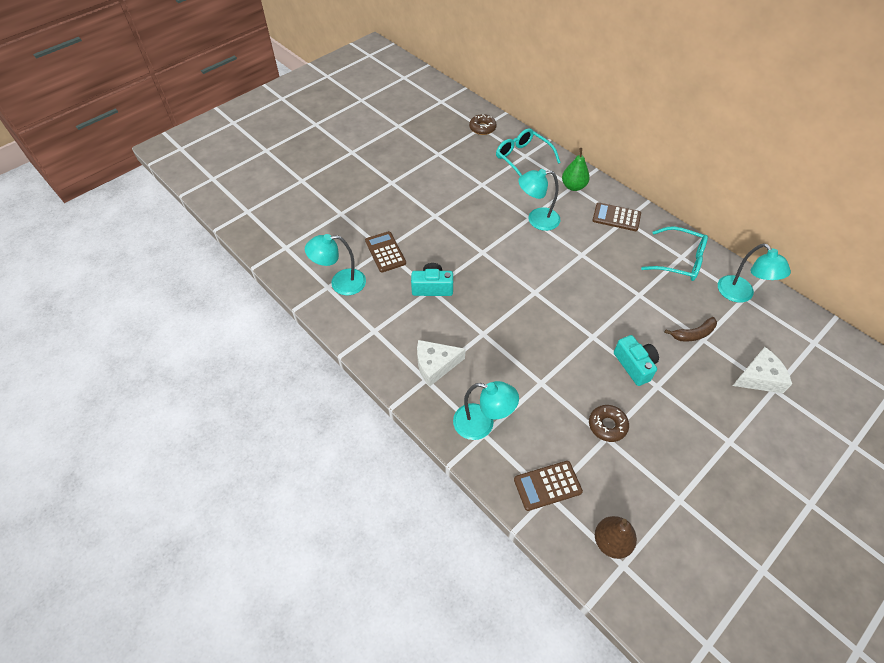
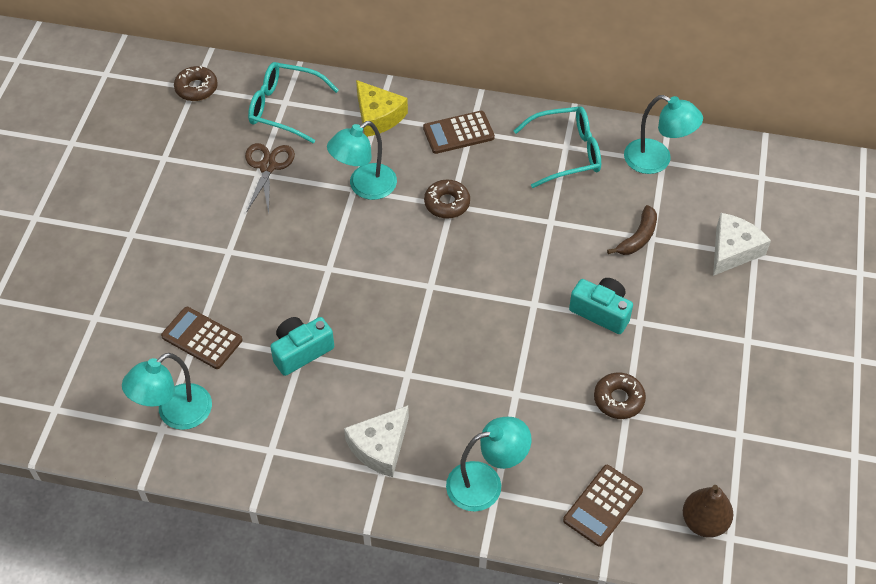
camera: 35 degrees left, 0 degrees up
green pear [562,148,590,191] -> yellow cheese [356,80,408,137]
none -> brown scissors [245,143,295,214]
none -> brown donut [424,179,470,219]

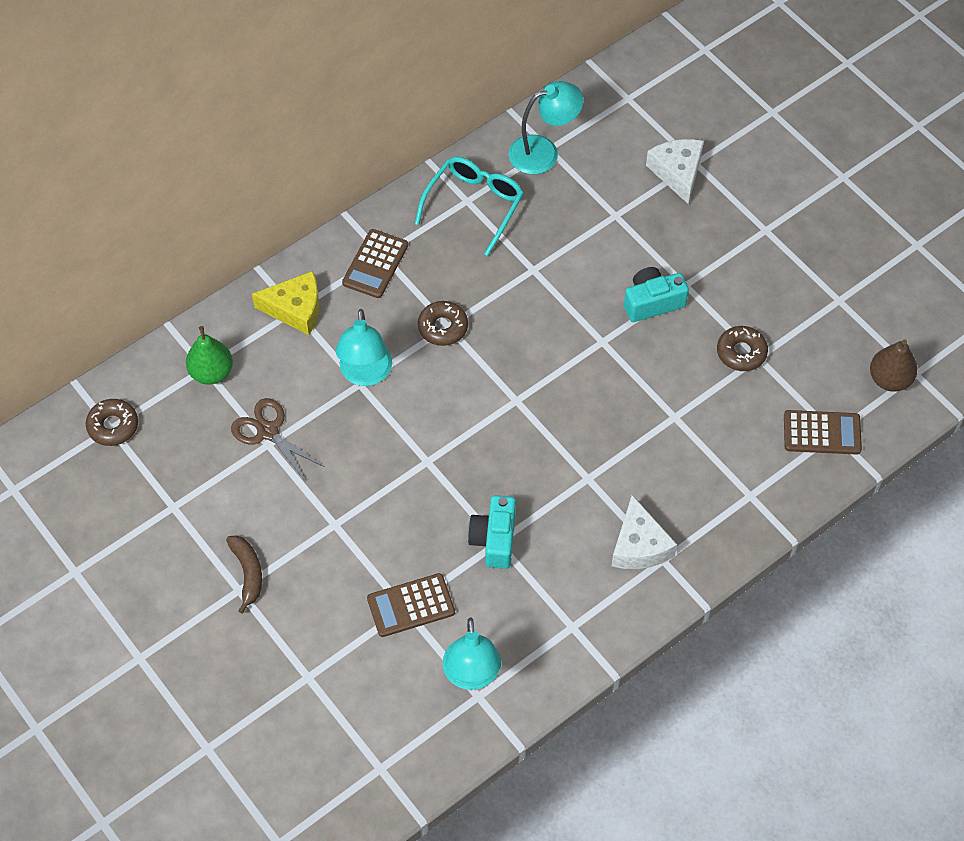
camera: 50 degrees left, 5 degrees up
turquoise glasses [248,62,339,144] -> green pear [186,326,233,385]
turquoise lamp [446,417,532,512] -> none
brown calculator [563,465,643,547] -> brown calculator turned 75 degrees counterclockwise [784,410,862,455]
brown banana [607,205,657,255] -> brown banana moved to [226,535,262,614]

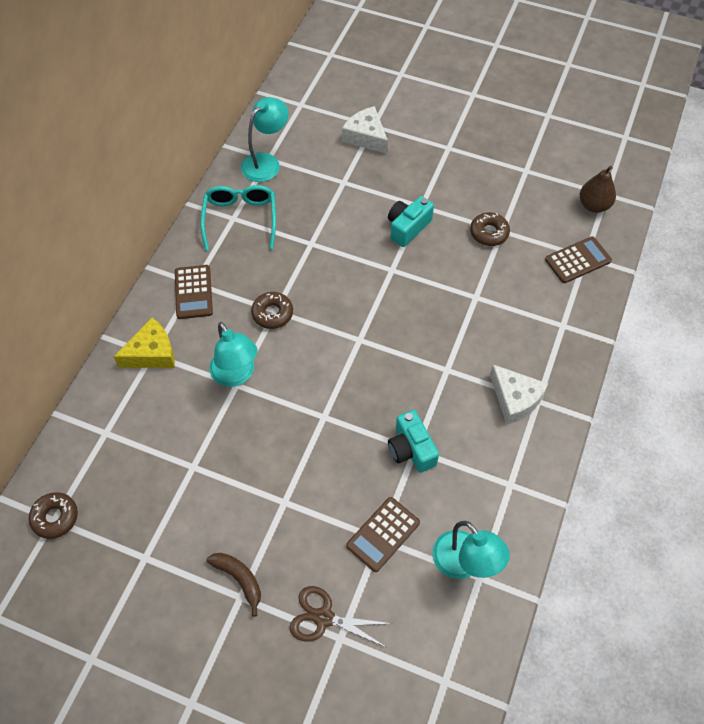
camera: 30 degrees left, 0 degrees up
green pear [186,326,233,385] -> none
brown scissors [231,398,325,482] -> brown scissors moved to [289,586,393,647]

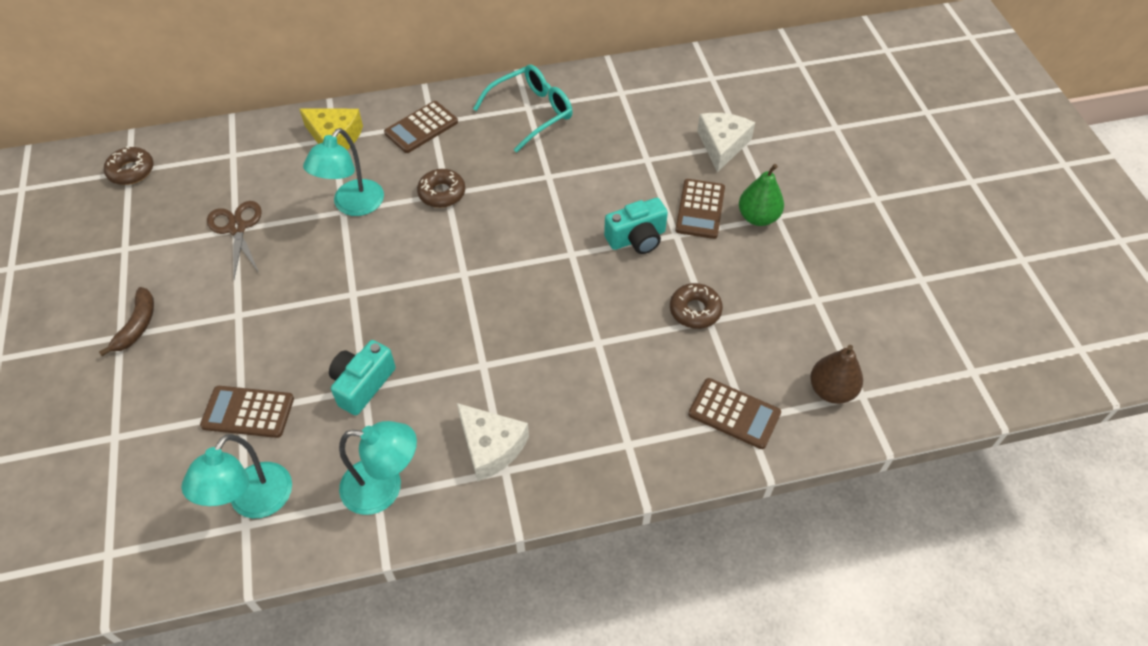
camera: 55 degrees right, 5 degrees down
turquoise lamp [241,97,289,182] -> turquoise lamp moved to [339,421,417,515]
brown scissors [289,586,393,647] -> brown scissors moved to [207,201,262,279]
turquoise camera [388,196,434,247] -> turquoise camera turned 150 degrees clockwise [604,198,668,254]
white cheese [490,364,548,425] -> white cheese turned 60 degrees counterclockwise [457,403,529,482]
none -> brown calculator [675,179,725,239]
none -> green pear [739,164,784,226]

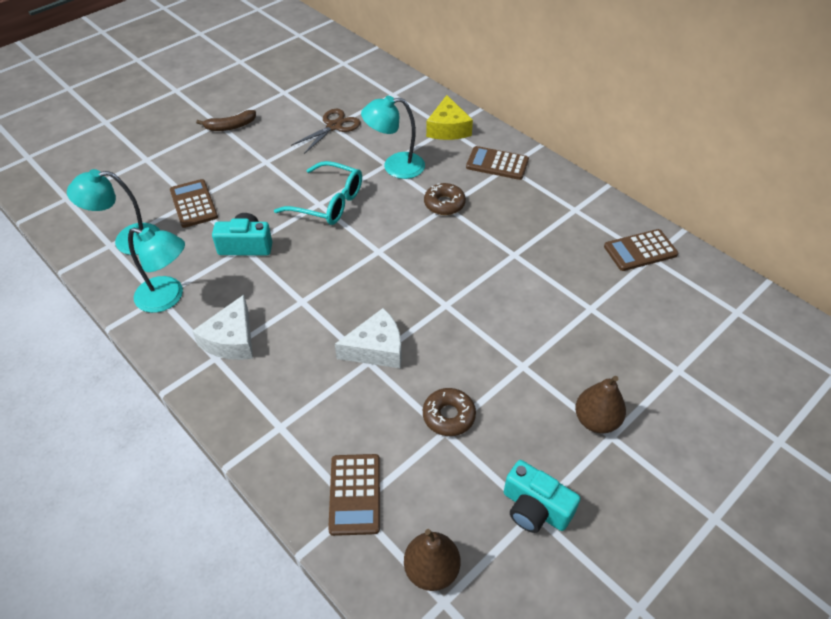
camera: 60 degrees right, 5 degrees down
brown donut [104,146,153,185] -> none
turquoise lamp [339,421,417,515] -> turquoise lamp turned 45 degrees counterclockwise [128,227,185,313]
turquoise glasses [473,64,573,153] -> turquoise glasses moved to [274,161,362,225]
turquoise camera [604,198,668,254] -> turquoise camera moved to [504,460,580,533]
brown calculator [675,179,725,239] -> brown calculator moved to [604,229,678,271]
white cheese [697,113,755,173] -> white cheese moved to [335,308,402,368]
green pear [739,164,784,226] -> brown pear [575,376,626,433]

